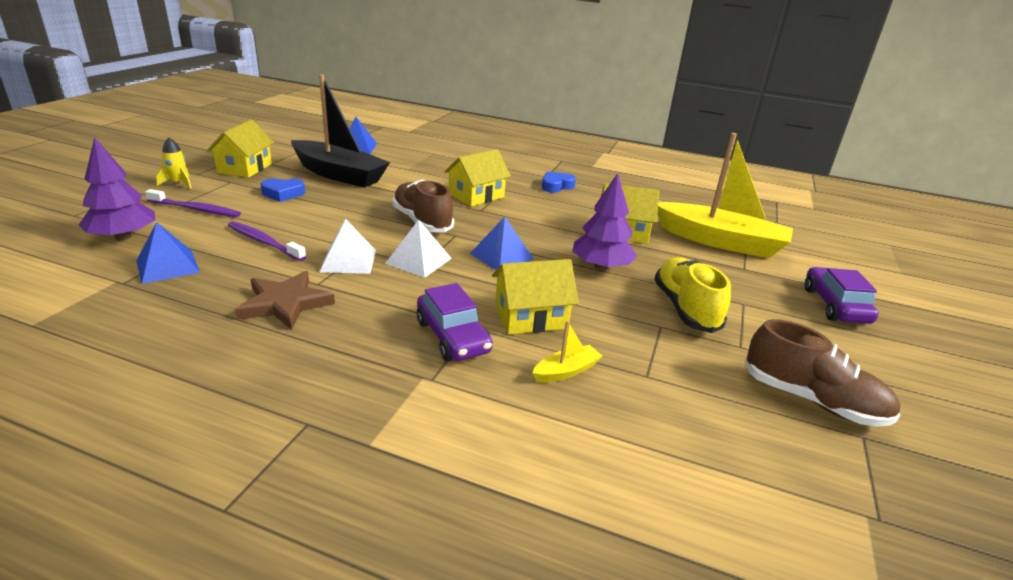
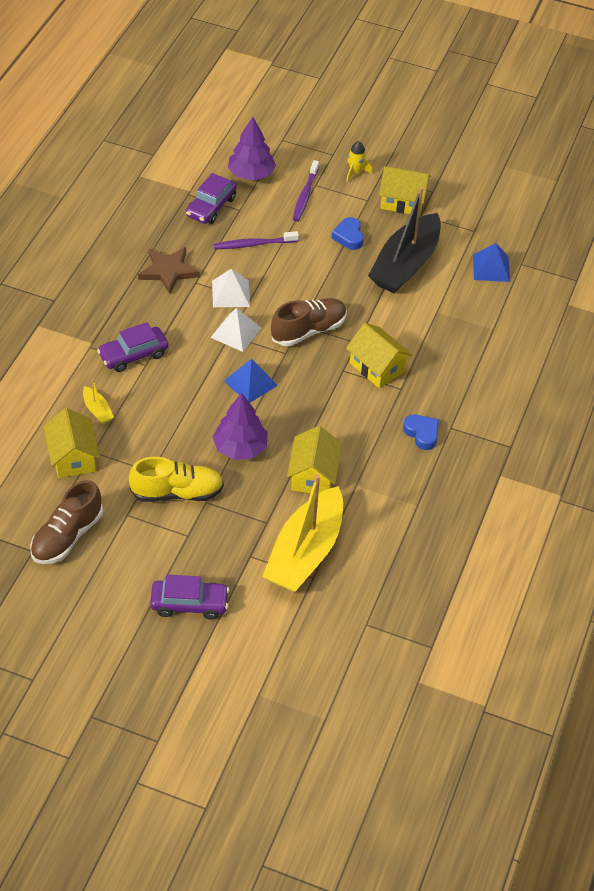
camera: 90 degrees right, 20 degrees up
blue pyramid [136,222,200,284] -> purple car [186,173,237,224]
purple toothbrush [228,221,306,261] -> purple toothbrush turned 135 degrees counterclockwise [214,231,299,249]
yellow house [492,259,579,334] -> yellow house moved to [43,408,100,478]

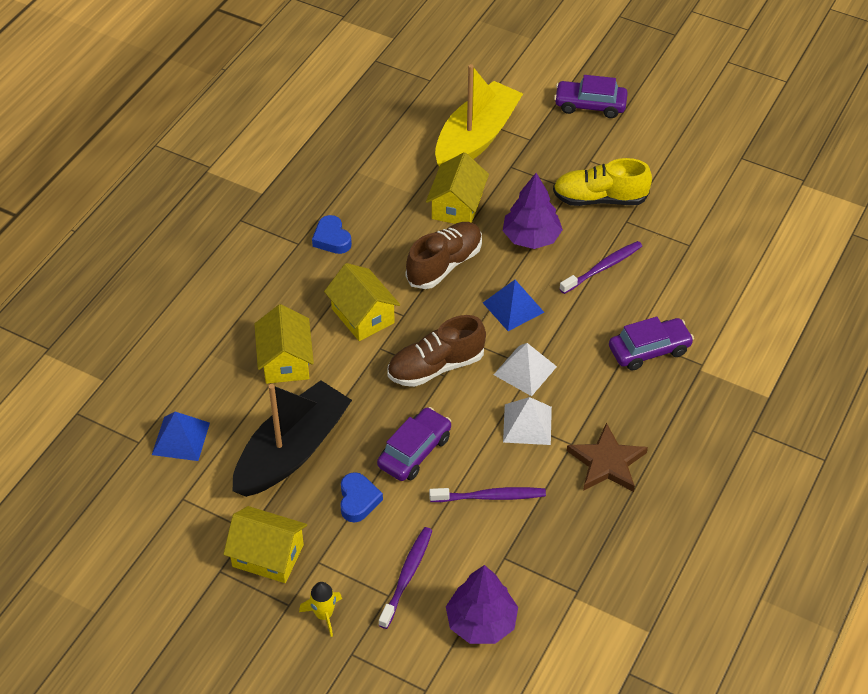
camera: 170 degrees left, 0 degrees up
brown shoe [30,480,103,564] -> brown shoe moved to [406,222,482,289]
yellow house [43,408,100,478] -> yellow house moved to [254,304,314,384]
yellow boat [83,380,114,424] -> none
purple car [186,173,237,224] -> purple car moved to [377,407,451,481]
none -> purple toothbrush [559,241,642,294]

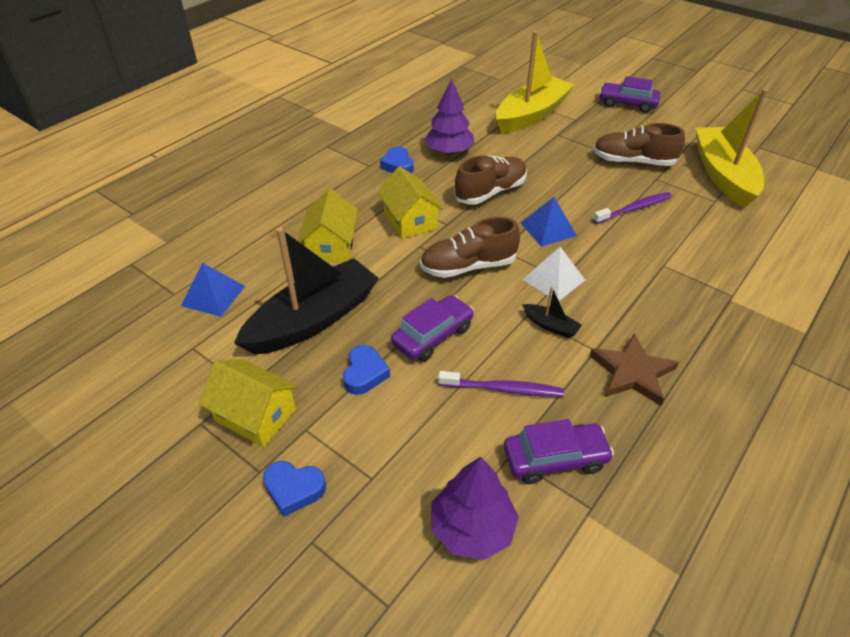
camera: 10 degrees right, 5 degrees down
yellow rocket [299,582,342,637] -> blue heart [263,461,326,517]
purple toothbrush [379,527,432,629] -> none
yellow house [426,152,489,224] -> none
purple tree [503,173,563,249] -> purple tree moved to [424,78,474,155]
white pyramid [503,397,552,445] -> black boat [522,287,582,338]
yellow shoe [553,158,652,206] -> brown shoe [593,123,685,166]
purple car [609,317,694,371] -> purple car moved to [504,419,614,484]
none -> yellow boat [695,89,768,208]

